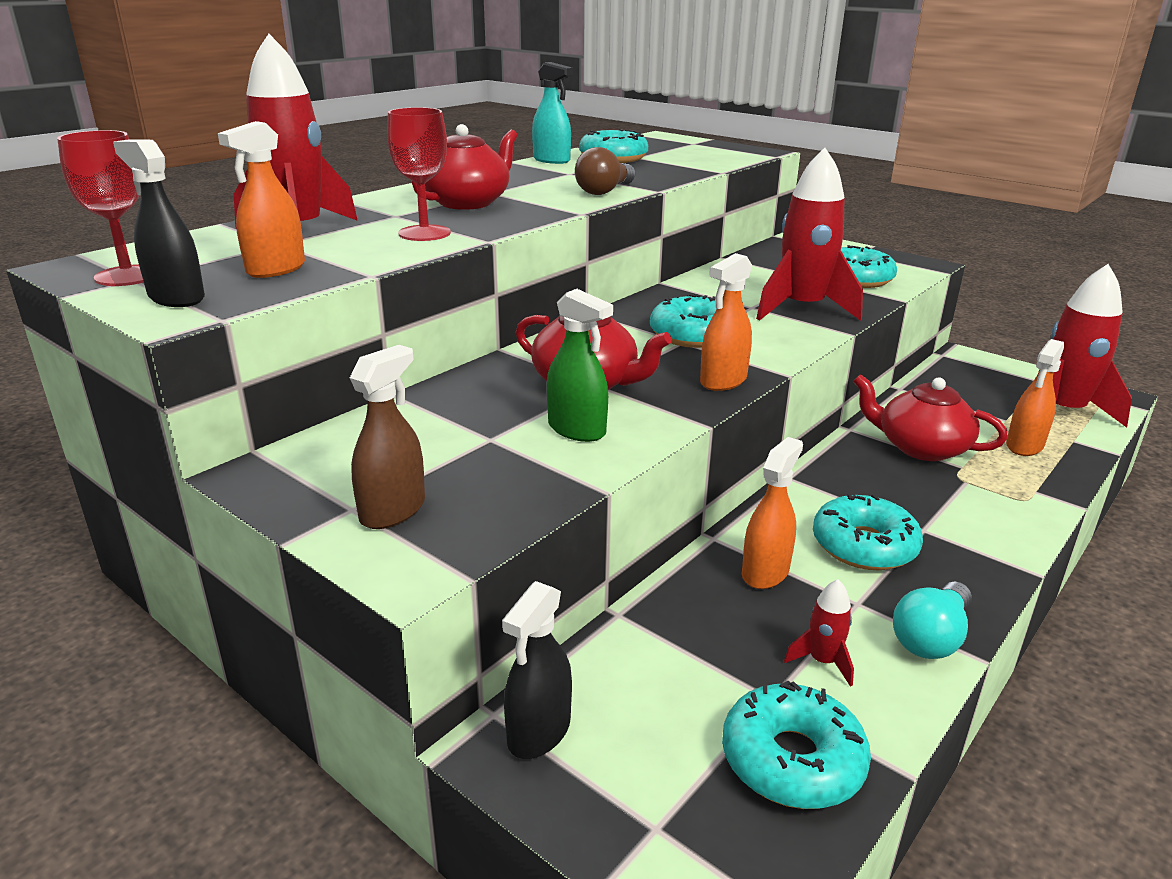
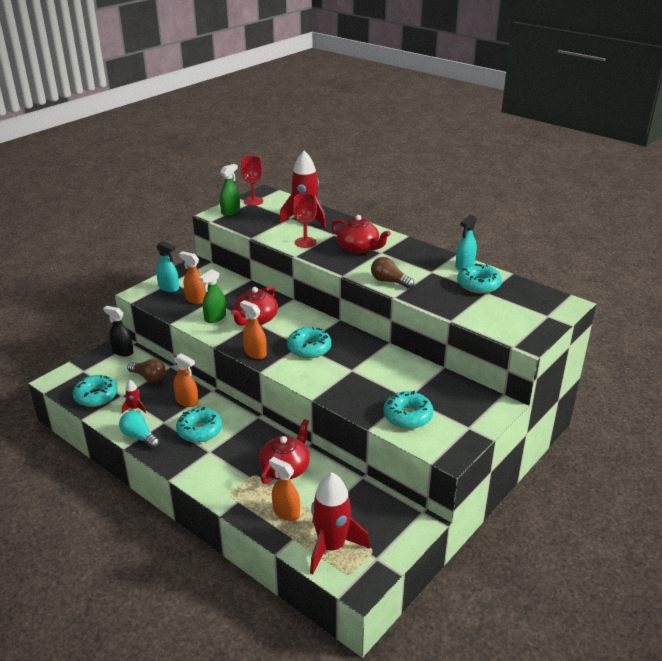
camera: 90 degrees right, 5 degrees up
black spray bottle [113,139,205,307] -> green spray bottle [220,164,240,216]
orange spray bottle [218,121,305,278] -> orange spray bottle moved to [179,251,206,304]
brown spray bottle [350,345,425,529] -> turquoise spray bottle [156,241,179,292]
red rocket [756,148,863,321] -> none
none -> brown light bulb [127,359,166,382]

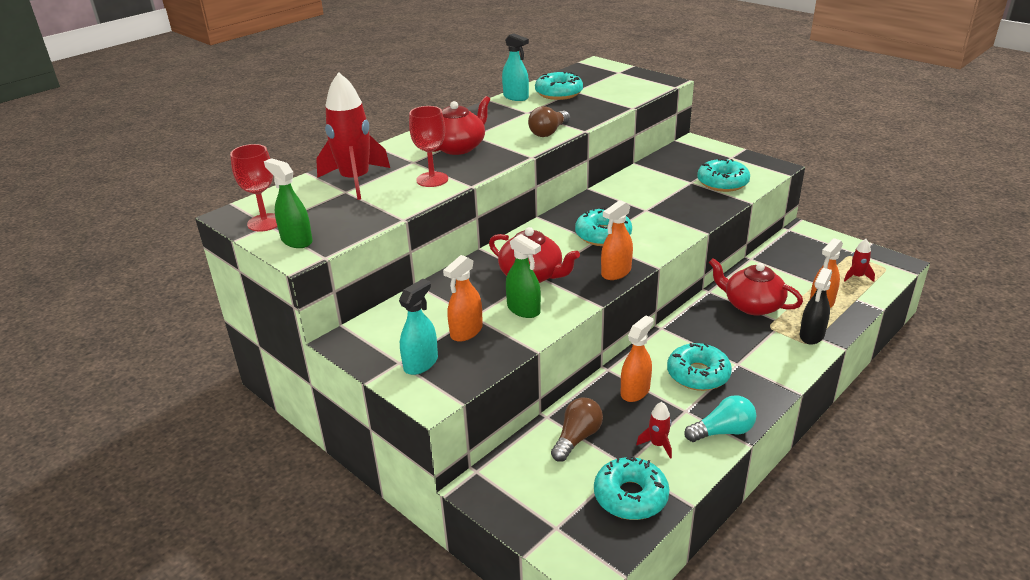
camera: 85 degrees left, 0 degrees up
black spray bottle [103,306,134,357] -> black spray bottle moved to [799,268,832,345]
turquoise light bulb [119,411,160,448] -> turquoise light bulb turned 150 degrees counterclockwise [684,395,756,442]
red rocket [310,472,370,574] -> red rocket [844,239,875,282], size x0.43

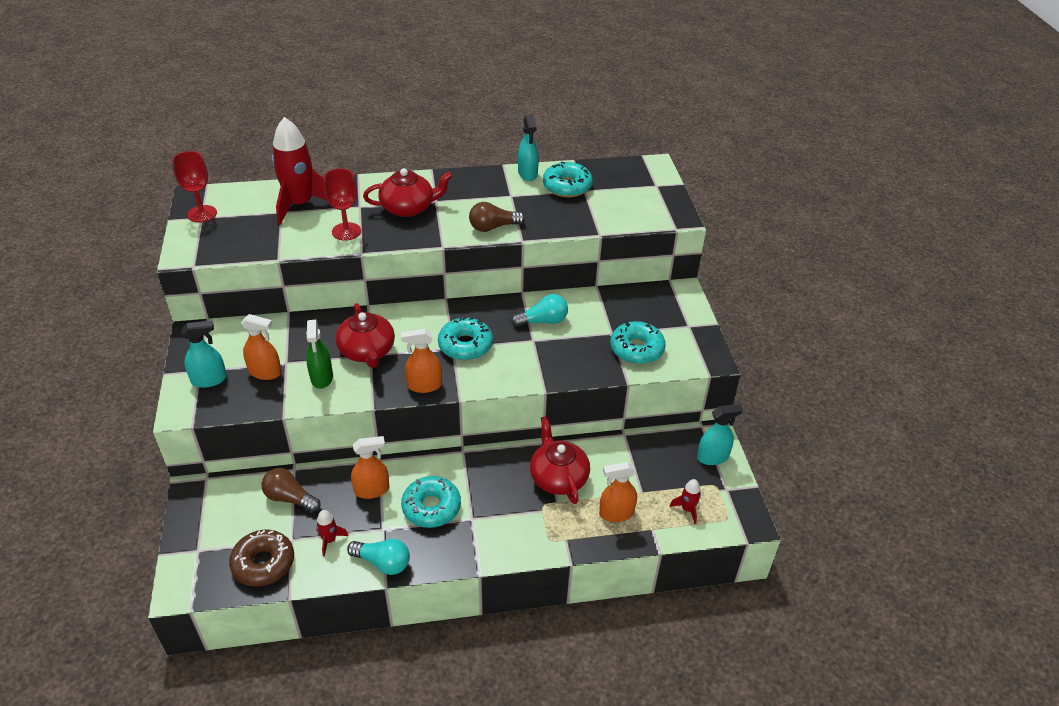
camera: 35 degrees right, 10 degrees up
green spray bottle [264,158,313,248] -> none
orange spray bottle [443,255,483,342] -> orange spray bottle turned 150 degrees counterclockwise [241,314,282,380]
brown light bulb [551,397,603,462] -> brown light bulb turned 135 degrees counterclockwise [262,468,321,512]
turquoise donut [594,456,670,520] -> brown donut [229,530,294,587]
black spray bottle [799,268,832,345] -> none
none -> turquoise light bulb [511,294,568,327]
none -> turquoise spray bottle [697,404,743,465]

